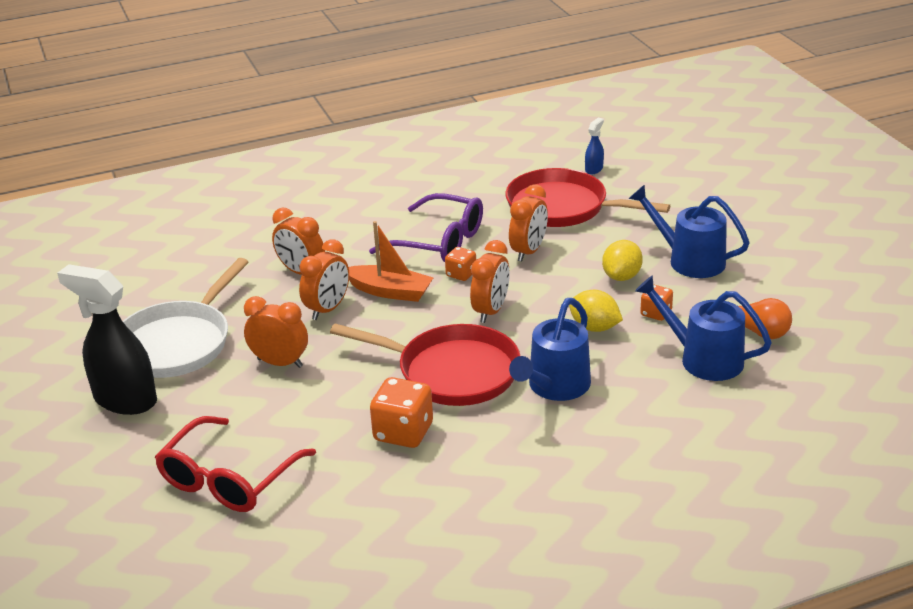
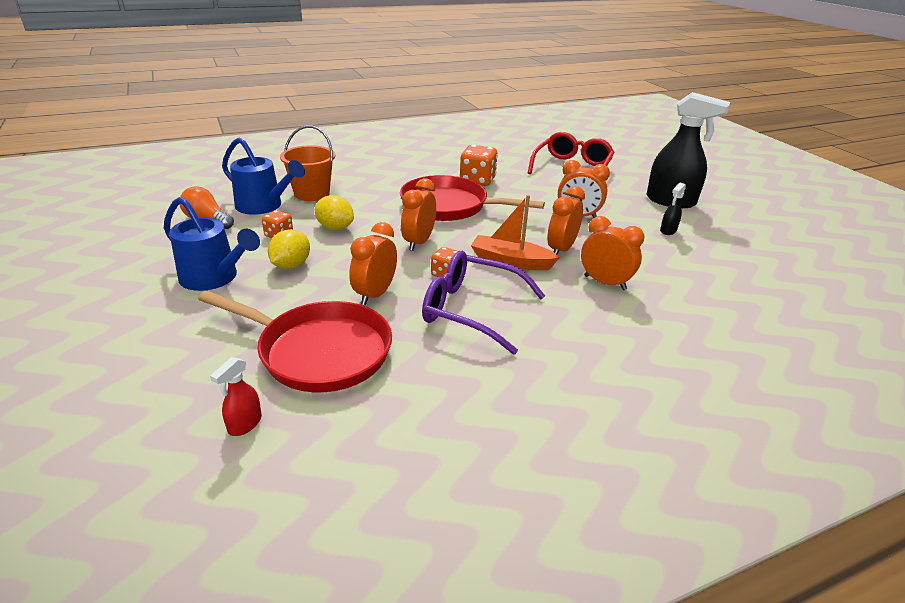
camera: 175 degrees right, 0 degrees up
white pan [123,258,248,378] -> black spray bottle [660,183,686,235]
blue watering can [509,298,591,401] -> none
blue spray bottle [585,117,604,174] -> red spray bottle [210,357,262,436]
none -> orange bucket [280,126,335,201]

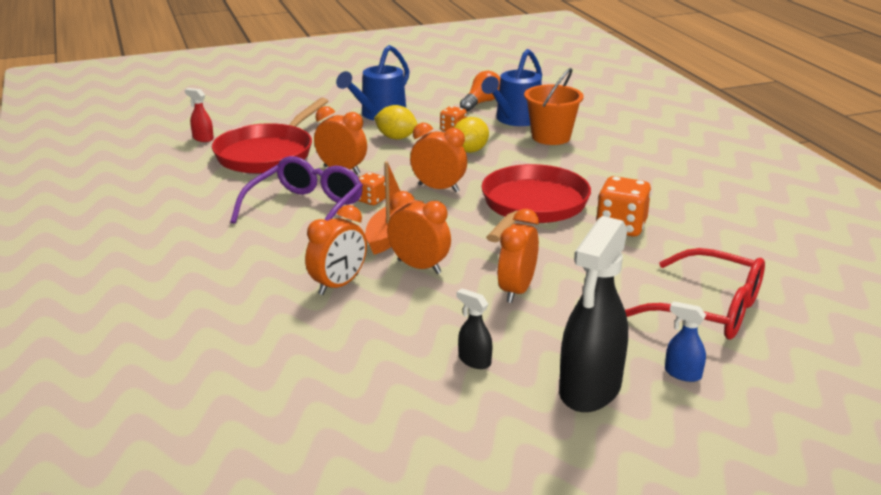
camera: 95 degrees right, 5 degrees down
none -> blue spray bottle [665,301,706,382]

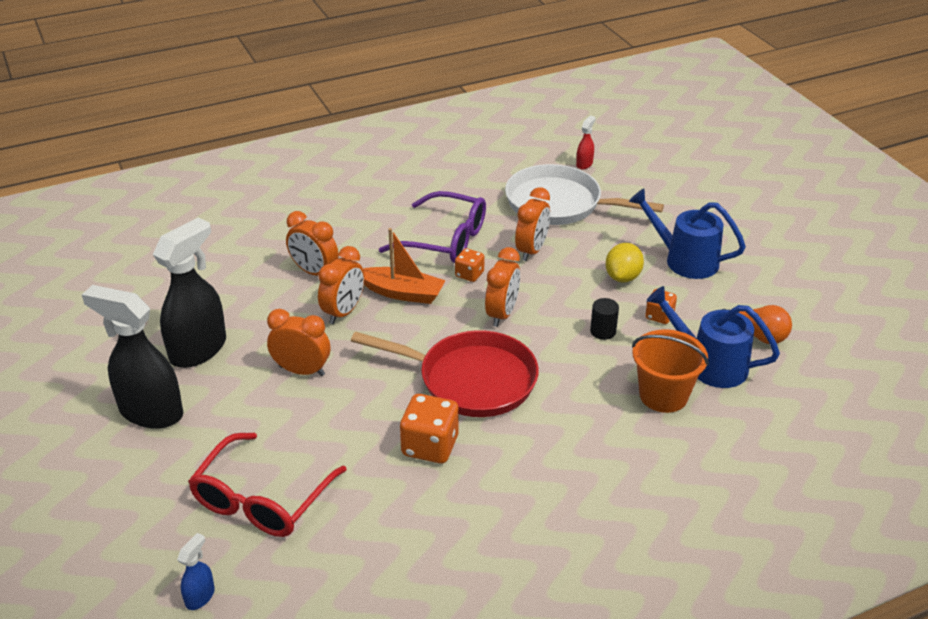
camera: 85 degrees right, 10 degrees up
red pan [212,98,328,174] -> white pan [505,164,664,225]
yellow lemon [454,117,489,153] -> black cylinder [590,298,619,340]
black spray bottle [457,289,493,369] -> black spray bottle [153,217,226,368], size x2.29
blue spray bottle [665,301,706,382] -> blue spray bottle moved to [177,533,215,610]

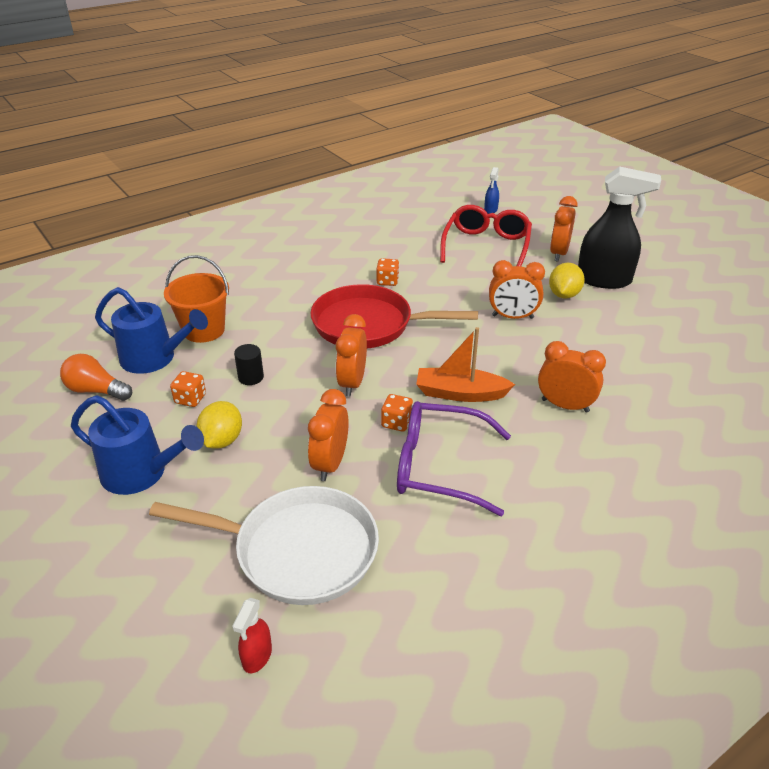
camera: 170 degrees right, 0 degrees up
black spray bottle [153,217,226,368] -> none
orange clock [318,246,364,324] -> orange clock moved to [550,196,578,261]
orange dice [400,394,459,463] -> orange dice [376,258,399,286], size x0.58
none -> yellow lemon [549,263,585,299]

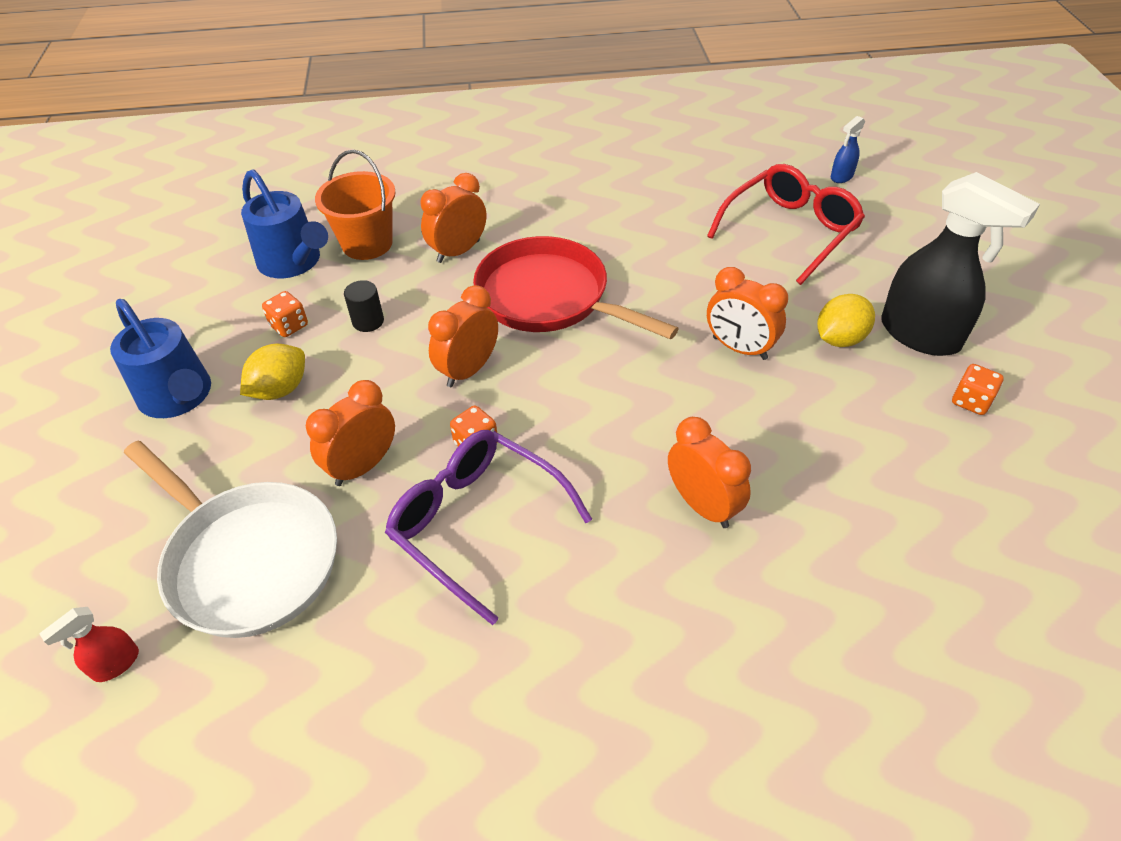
camera: 30 degrees right, 10 degrees up
orange light bulb [60,354,132,401] -> none
orange dice [376,258,399,286] -> orange dice moved to [952,364,1004,415]
orange boat [416,327,515,402] -> none
orange clock [550,196,578,261] -> orange clock moved to [421,173,486,263]

